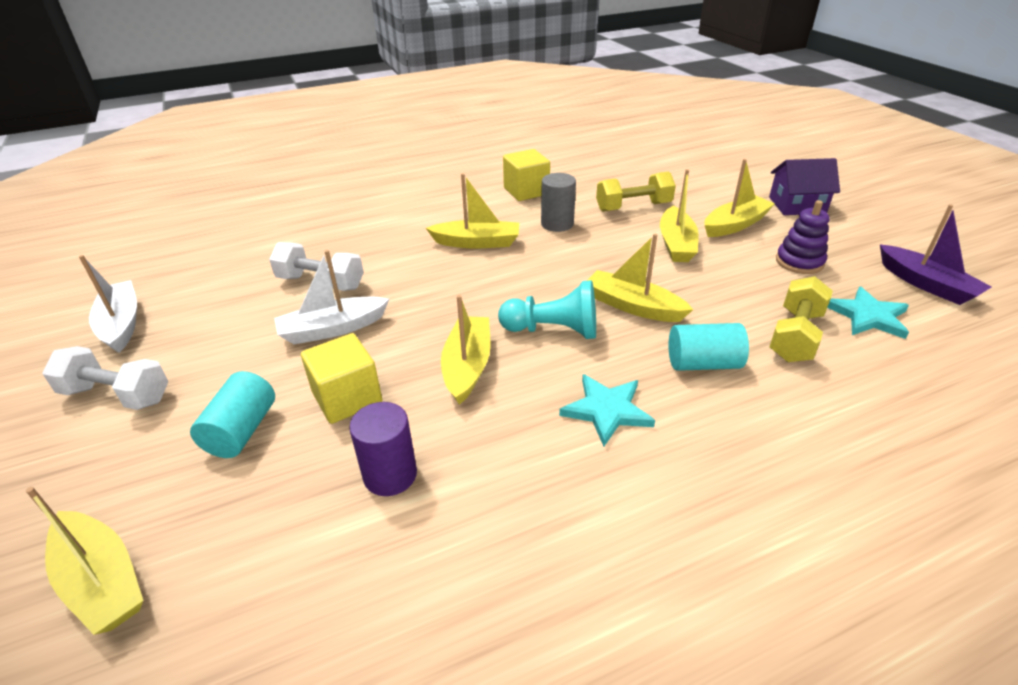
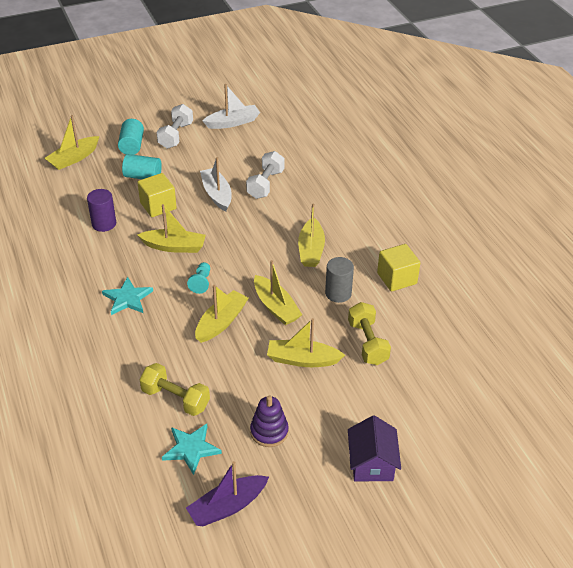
camera: 90 degrees right, 5 degrees up
turquoise pawn [498,280,596,339] -> turquoise pawn [187,262,210,294], size x0.60
turquoise cylinder [669,323,749,371] -> turquoise cylinder moved to [118,119,144,155]
yellow boat [705,159,775,237] -> yellow boat moved to [254,260,302,325]

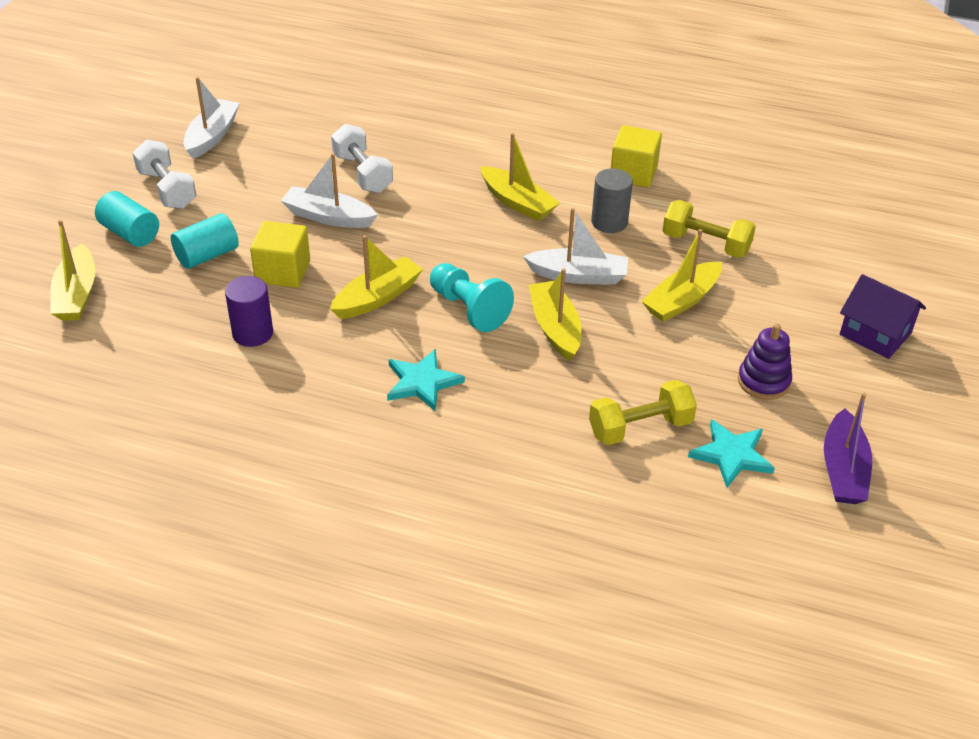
camera: 50 degrees left, 0 degrees up
turquoise pawn [187,262,210,294] -> turquoise pawn [430,263,514,332], size x1.67
yellow boat [254,260,302,325] -> white boat [523,208,628,285]

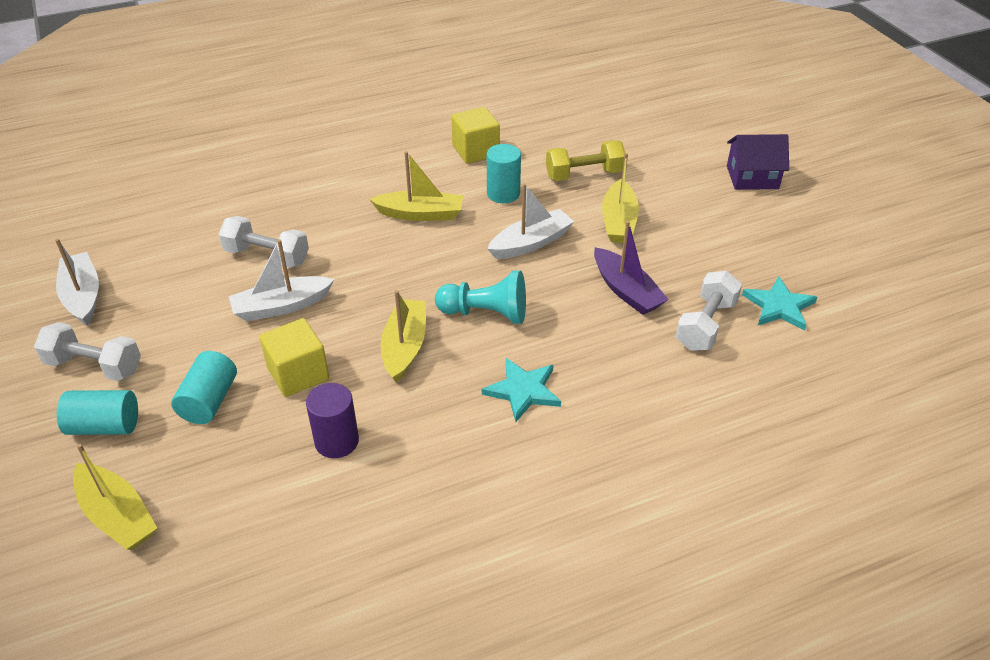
camera: 40 degrees left, 0 degrees up
yellow boat [529,268,582,361] -> none
yellow dumbbell [589,380,697,445] -> white dumbbell [676,271,742,351]
grey cylinder [591,168,633,233] -> turquoise cylinder [487,144,521,203]
purple stacking toy [738,323,792,400] -> none
purple boat [824,393,872,504] -> purple boat moved to [594,221,669,315]

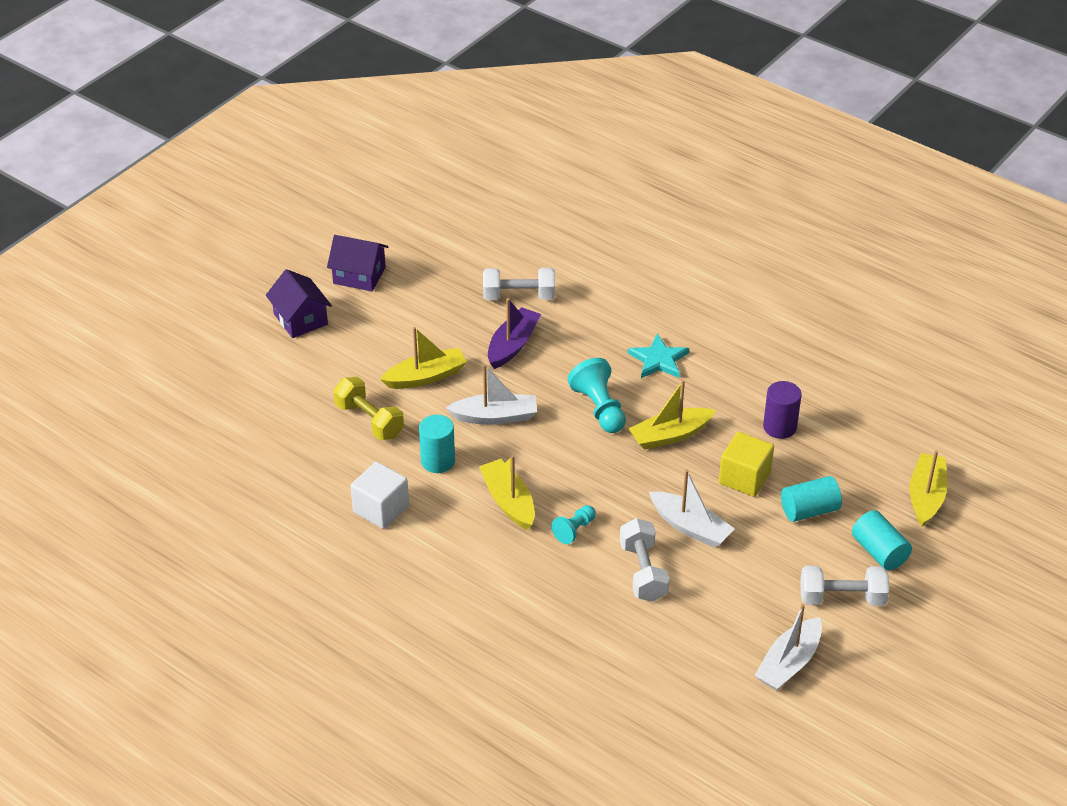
camera: 120 degrees left, 0 degrees up
white dumbbell [34,322,141,381] -> white dumbbell turned 75 degrees counterclockwise [800,566,889,606]
yellow cube [451,107,500,164] -> white cube [350,462,409,529]
white boat [487,183,574,259] -> white boat turned 150 degrees clockwise [446,364,537,425]
turquoise star [742,277,817,331] -> none
none -> purple house [327,235,388,291]
none -> turquoise pawn [551,505,596,544]

